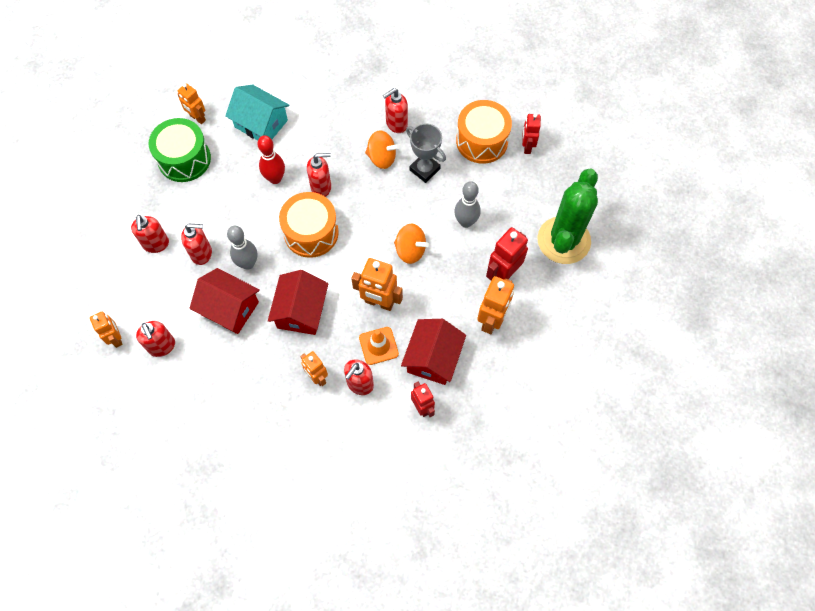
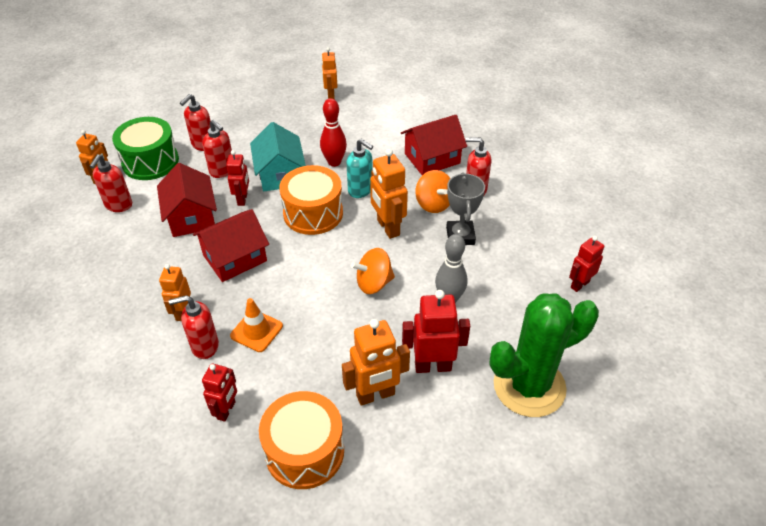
camera: 45 degrees right, 20 degrees down
green drum [149,118,211,182] -> green drum moved to [112,117,179,180]
turquoise house [225,84,289,140] -> turquoise house moved to [250,122,306,191]
grey bowling pin [227,226,257,270] -> red robot [226,150,249,206]
red soap dispenser [307,153,331,197] -> turquoise soap dispenser [347,139,373,198]
orange robot [351,258,403,311] -> orange robot moved to [370,149,408,239]
orange spinning top [394,224,429,264] -> orange spinning top turned 90 degrees clockwise [351,248,395,294]
red house [401,319,466,385] -> red house moved to [401,115,467,175]
orange drum [456,100,512,164] -> orange drum moved to [259,391,344,489]

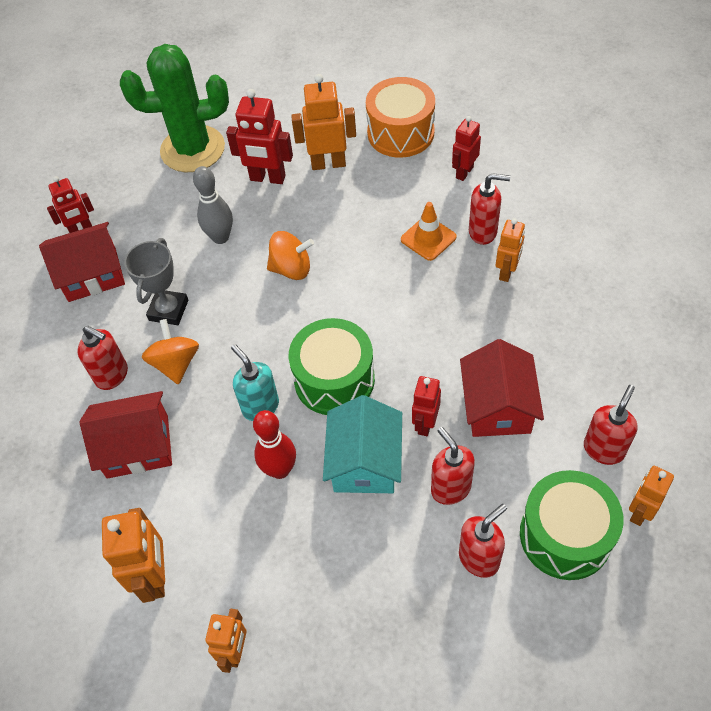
camera: 160 degrees left, 10 degrees up
red house [193,209,269,282] -> red house moved to [39,222,125,302]
orange drum [279,165,343,235] -> green drum [289,318,375,415]
orange robot [370,149,408,239] -> orange robot moved to [102,508,165,603]

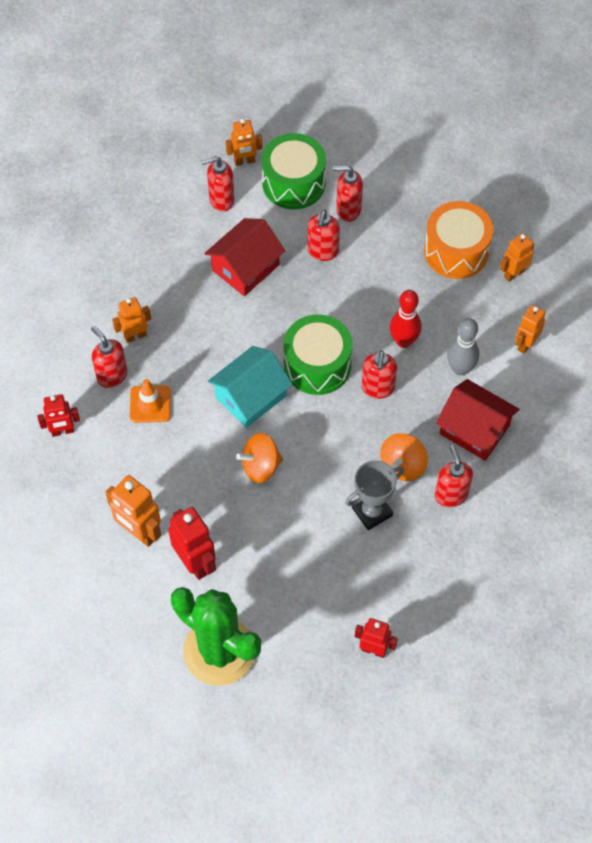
camera: 140 degrees left, 5 degrees up
red house [39,222,125,302] -> none
orange robot [102,508,165,603] -> orange robot [516,305,546,354], size x0.65
grey bowling pin [193,166,233,244] -> grey bowling pin moved to [447,318,480,376]
turquoise soap dispenser [231,344,279,421] -> red soap dispenser [362,350,397,399]
orange spinning top [267,231,314,280] -> orange spinning top turned 60 degrees counterclockwise [236,433,283,483]
turquoise house [323,395,402,493] -> turquoise house moved to [208,346,292,428]
orange drum [366,77,435,158] -> orange drum moved to [424,201,493,279]
red robot [412,376,441,436] -> none

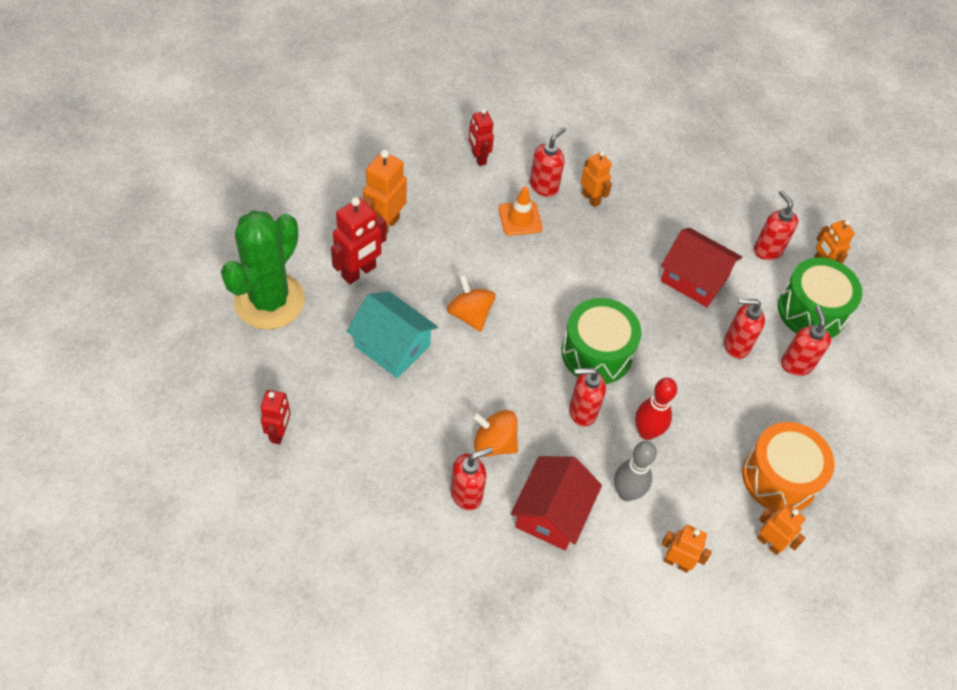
camera: 75 degrees right, 5 degrees down
turquoise house [208,346,292,428] -> turquoise house moved to [347,291,438,378]
grey trophy [345,460,404,530] -> none

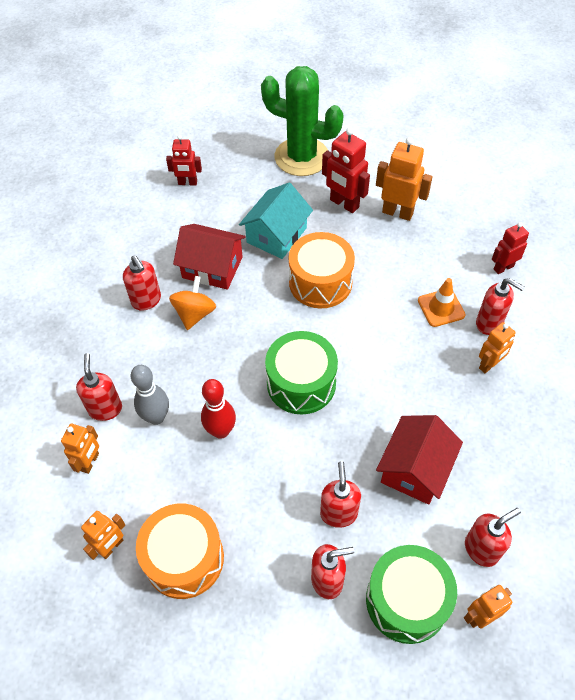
camera: 90 degrees right, 0 degrees up
orange spinning top [447,274,496,332] -> orange drum [289,232,355,308]
red house [511,456,602,550] -> red house moved to [173,224,246,290]
red soap dispenser [569,368,606,427] -> red soap dispenser moved to [76,353,122,421]

